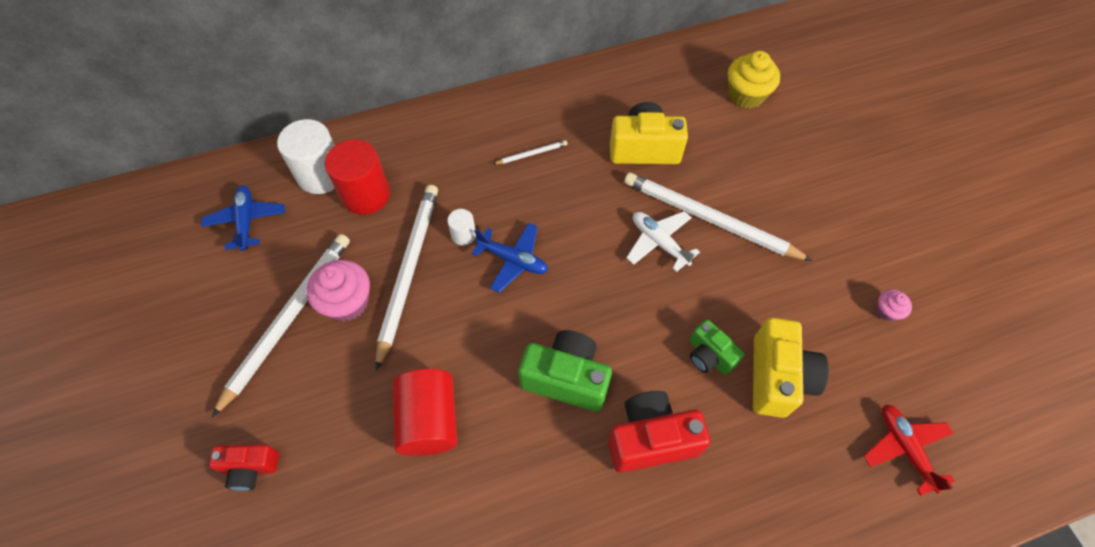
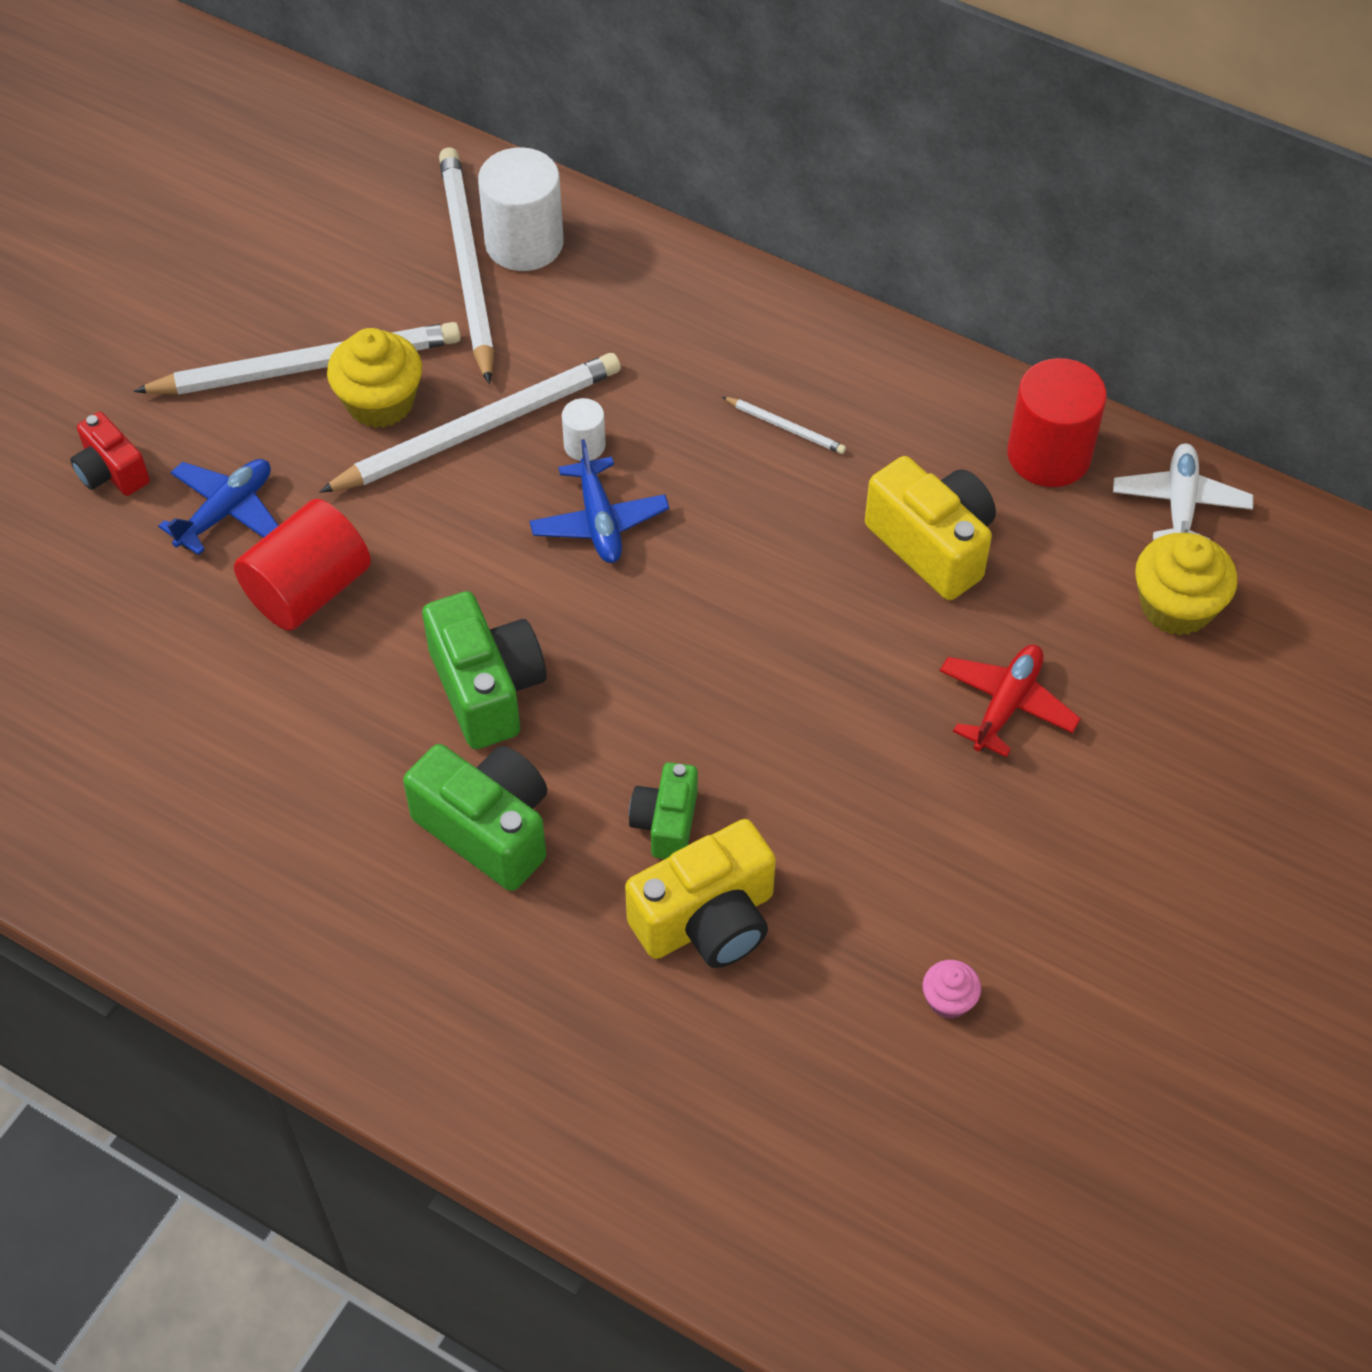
camera: 50 degrees right, 5 degrees down
blue plane [201,185,285,251] -> blue plane moved to [158,459,279,555]
pink cupcake [306,260,370,322] -> yellow cupcake [327,328,422,428]
red cylinder [325,139,390,215] -> red cylinder moved to [1007,358,1107,487]
red camera [608,391,710,473] -> green camera [403,744,547,891]
white pencil [624,173,812,261] -> white pencil moved to [439,147,494,384]
white plane [626,211,700,272] -> white plane moved to [1113,444,1253,541]
red plane [864,404,955,496] -> red plane moved to [940,645,1081,757]

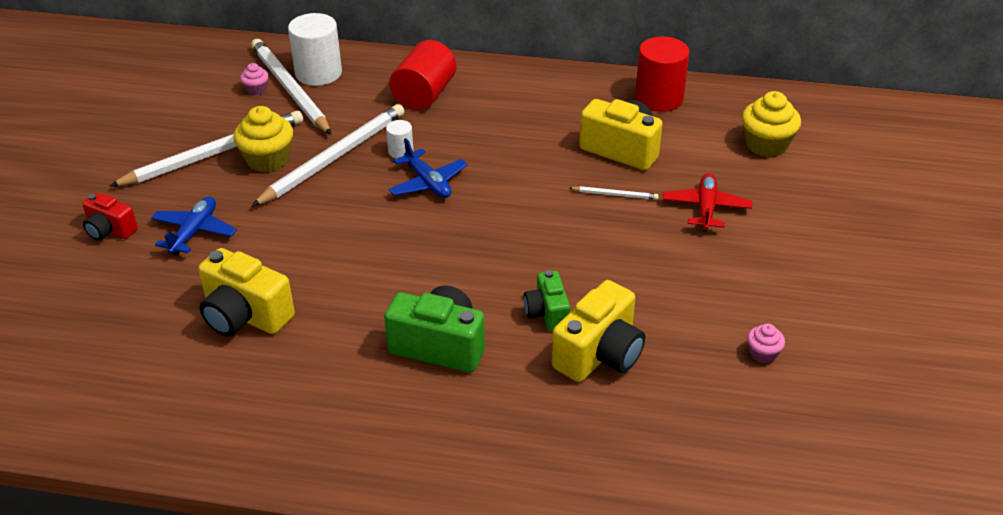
camera: 20 degrees left, 15 degrees down
red cylinder [234,499,371,631] -> red cylinder moved to [389,40,456,110]
green camera [422,591,547,749] -> none
white pencil [723,397,846,454] -> white pencil moved to [569,186,659,200]
white plane [1113,444,1253,541] -> none
none -> yellow camera [198,248,295,337]
none -> pink cupcake [240,63,269,95]

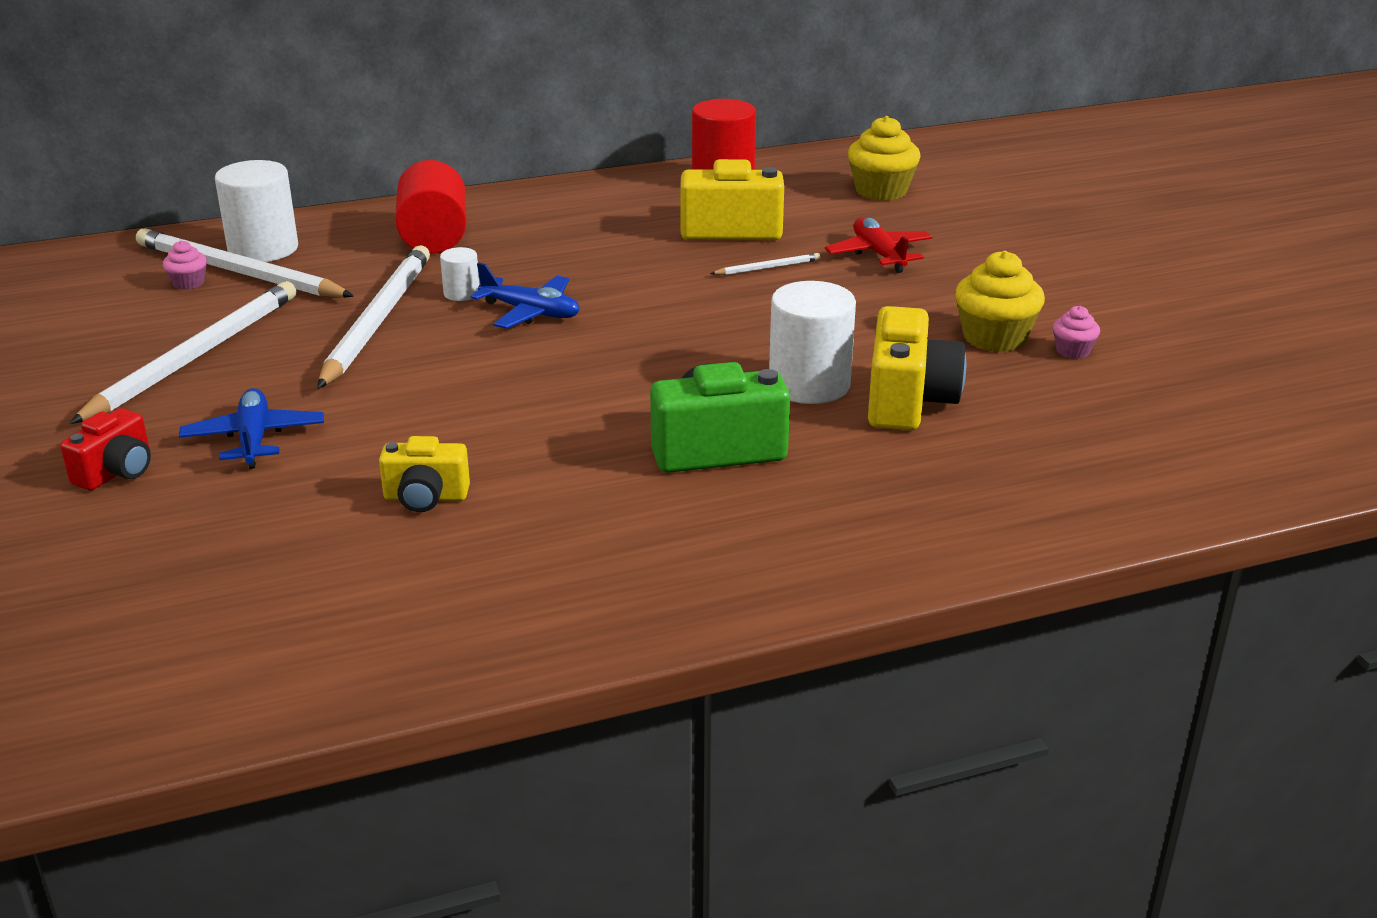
camera: 30 degrees left, 10 degrees down
red camera [82,193,138,241] -> red camera turned 60 degrees counterclockwise [60,408,151,491]
yellow camera [198,248,295,337] -> yellow camera [379,436,470,512], size x0.61
yellow cupcake [234,106,293,172] -> yellow cupcake moved to [955,251,1045,352]
green camera [524,270,570,332] -> white cylinder [769,281,856,404]

